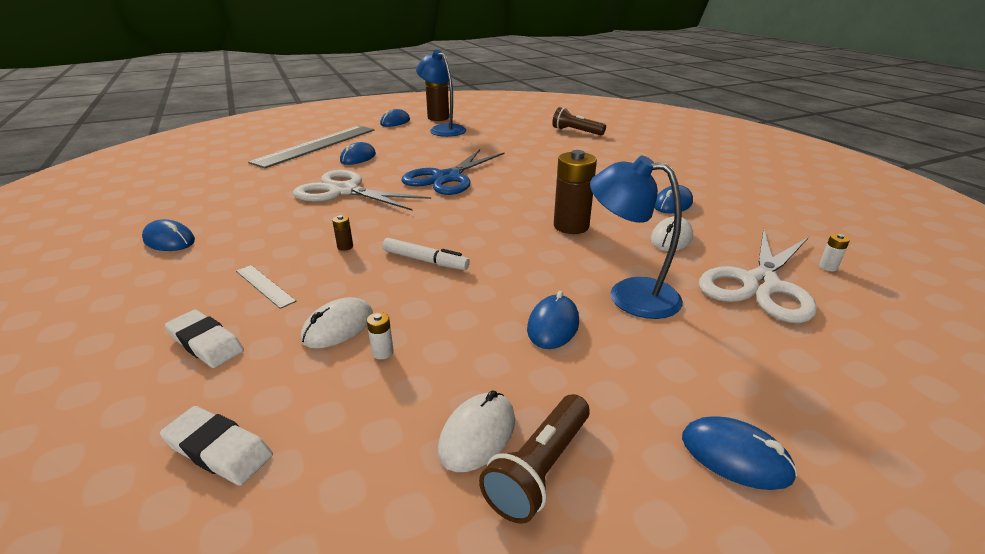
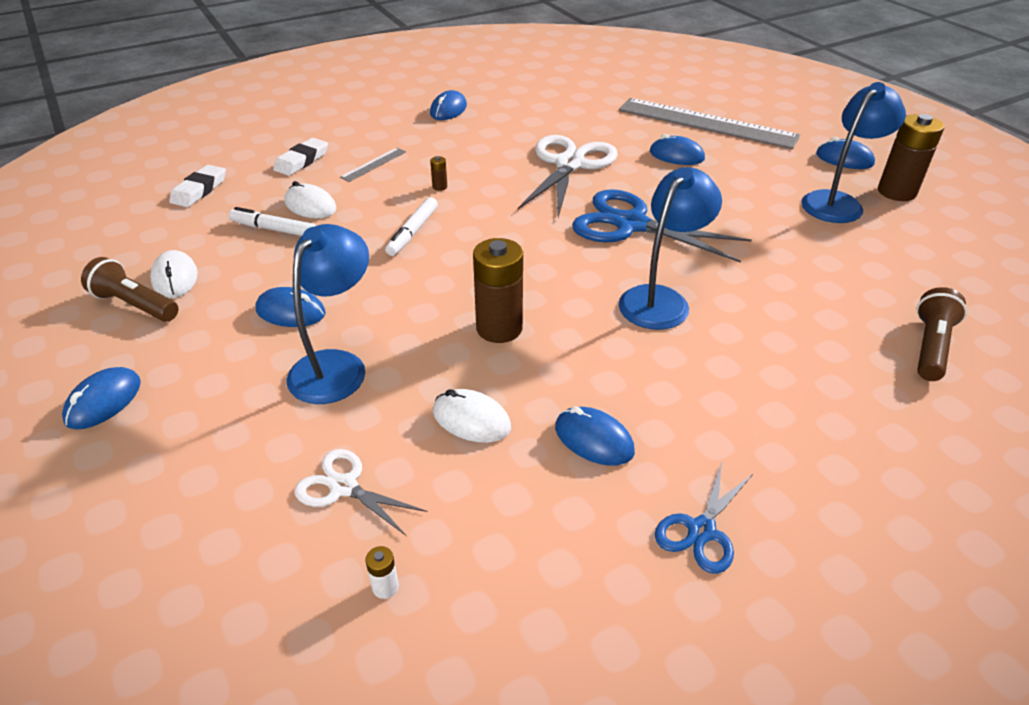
camera: 85 degrees right, 10 degrees up
white battery [367,312,394,359] -> white marker [229,207,316,236]
white mouse [438,390,515,472] -> white mouse turned 45 degrees clockwise [150,250,198,298]
white scissors [699,229,817,323] -> white scissors [294,449,427,536], size x0.54
none -> blue lamp [619,167,722,330]
none -> blue scissors [655,462,754,574]

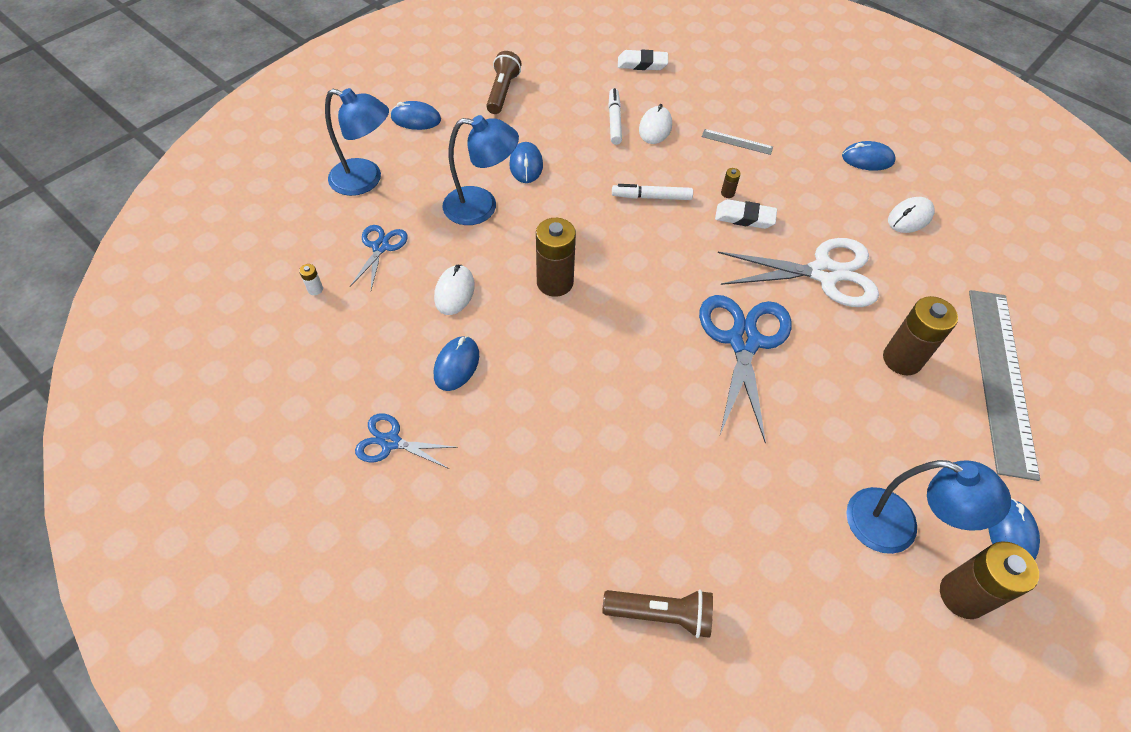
camera: 70 degrees right, 15 degrees up
white mouse [150,250,198,298] -> white mouse moved to [888,197,935,233]
white eraser [273,138,328,176] -> white eraser moved to [715,199,777,229]
white scissors [294,449,427,536] -> blue scissors [350,225,408,290]
blue lamp [619,167,722,330] -> blue lamp moved to [325,88,389,196]
blue mouse [650,134,705,165] -> brown battery [883,296,958,375]

